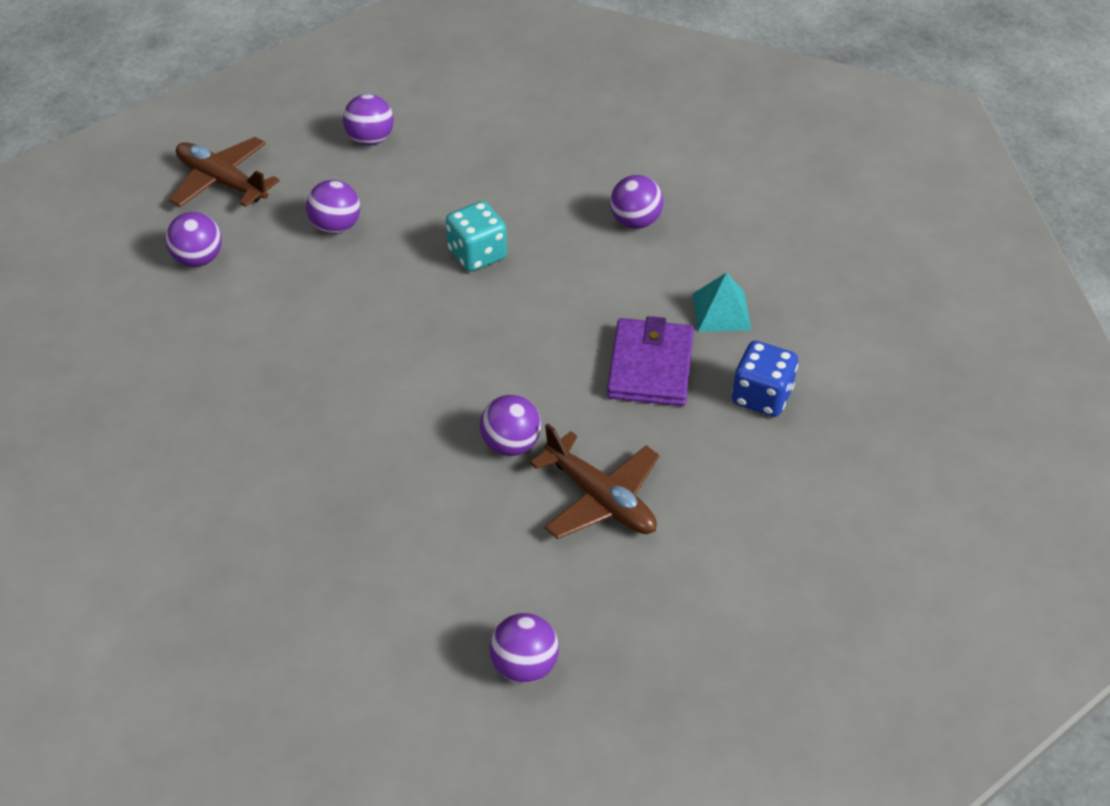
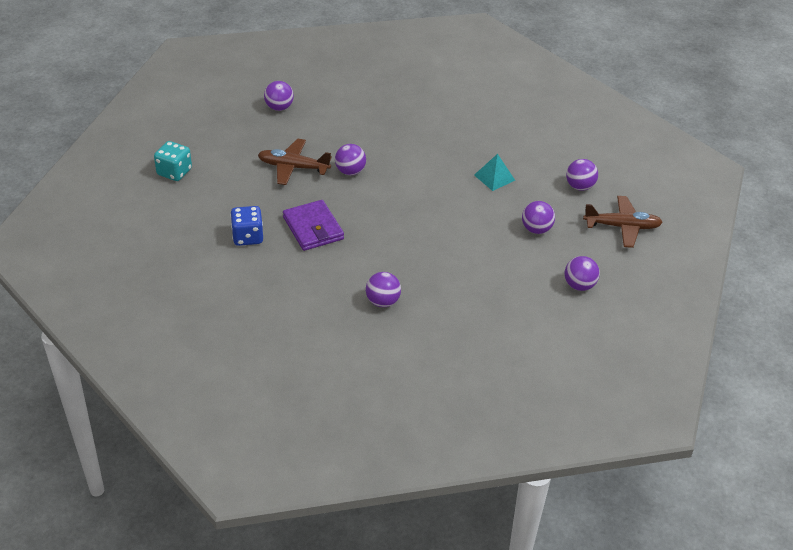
camera: 145 degrees right, 5 degrees down
turquoise dice [446,201,507,272] -> turquoise dice moved to [154,141,192,181]
turquoise pyramid [692,272,751,332] -> turquoise pyramid moved to [474,154,515,191]

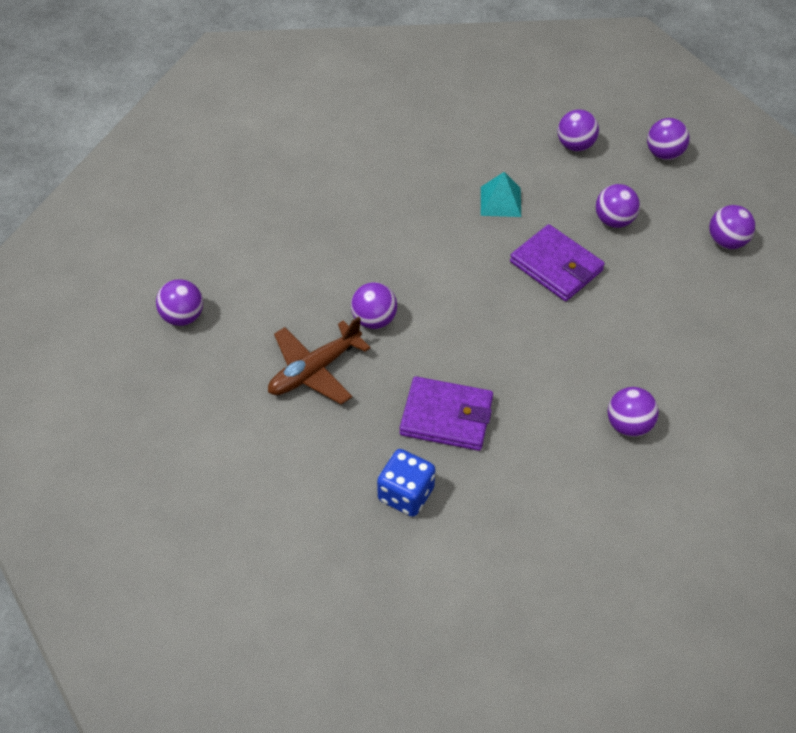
camera: 50 degrees left, 10 degrees up
turquoise dice [154,141,192,181] -> none
brown plane [583,196,663,248] -> purple ball [647,118,690,160]
none -> purple wallet [510,224,605,301]

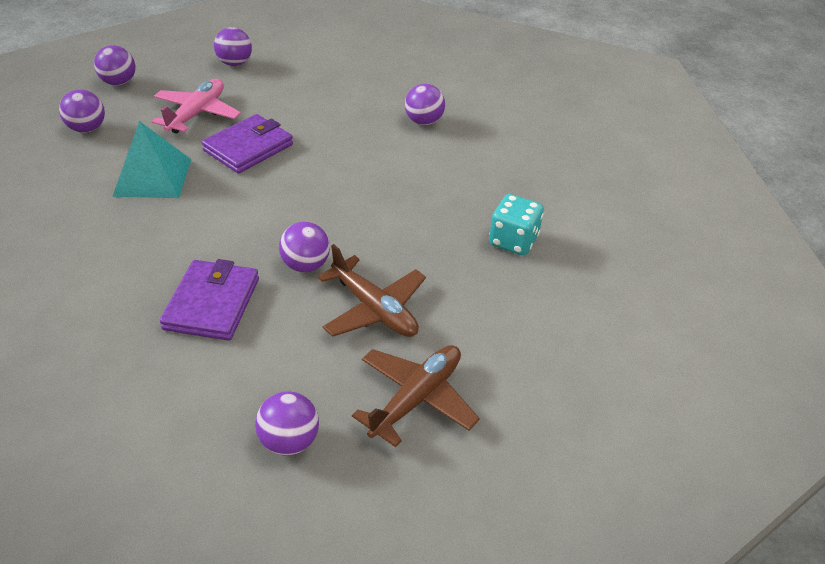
camera: 95 degrees left, 10 degrees down
blue dice [377,449,435,517] -> turquoise dice [489,194,544,255]
purple wallet [400,376,493,451] -> purple wallet moved to [160,259,259,340]
turquoise pyramid [481,172,521,217] -> turquoise pyramid [112,121,192,198], size x1.52
purple ball [596,184,640,228] -> pink plane [152,79,241,134]
none -> brown plane [352,345,480,447]

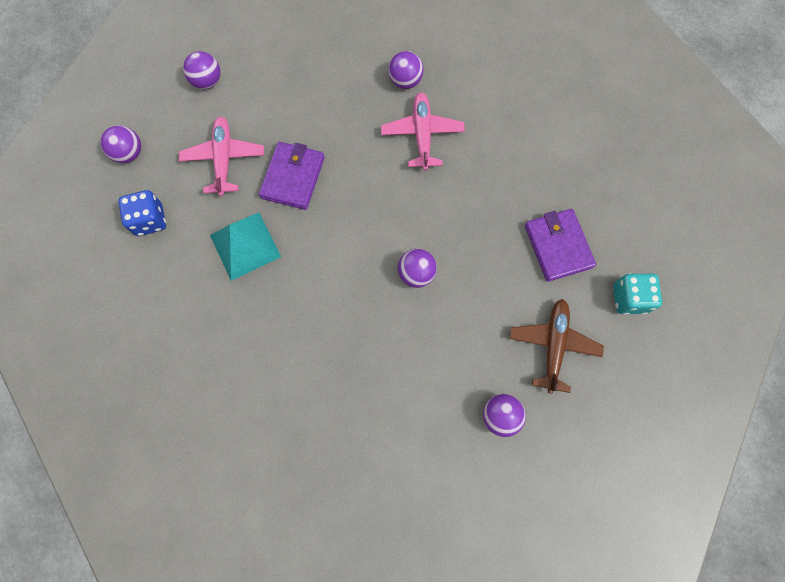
camera: 25 degrees left, 30 degrees up
purple ball [59,90,105,133] -> blue dice [118,190,166,236]
purple wallet [160,259,259,340] -> purple wallet moved to [525,209,596,282]
brown plane [317,244,426,337] -> none
turquoise dice [489,194,544,255] -> turquoise dice moved to [613,274,662,315]
none -> pink plane [381,92,465,171]

